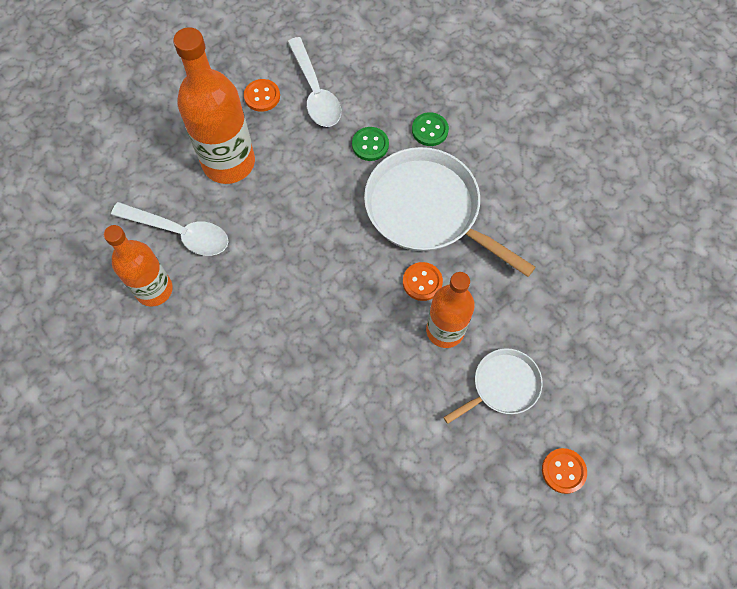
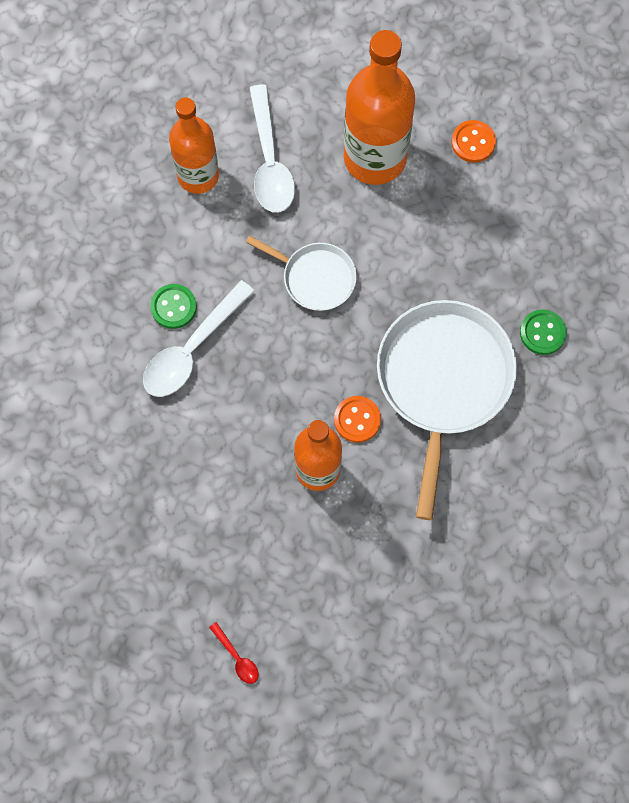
camera: 60 degrees right, 5 degrees up
white spoon [287,37,341,127] -> white spoon moved to [143,280,255,397]
green button [352,127,389,161] -> green button moved to [150,284,197,329]
white pan [443,348,543,424] -> white pan moved to [246,236,357,311]
orange button [542,448,587,494] -> red spoon [209,622,259,684]

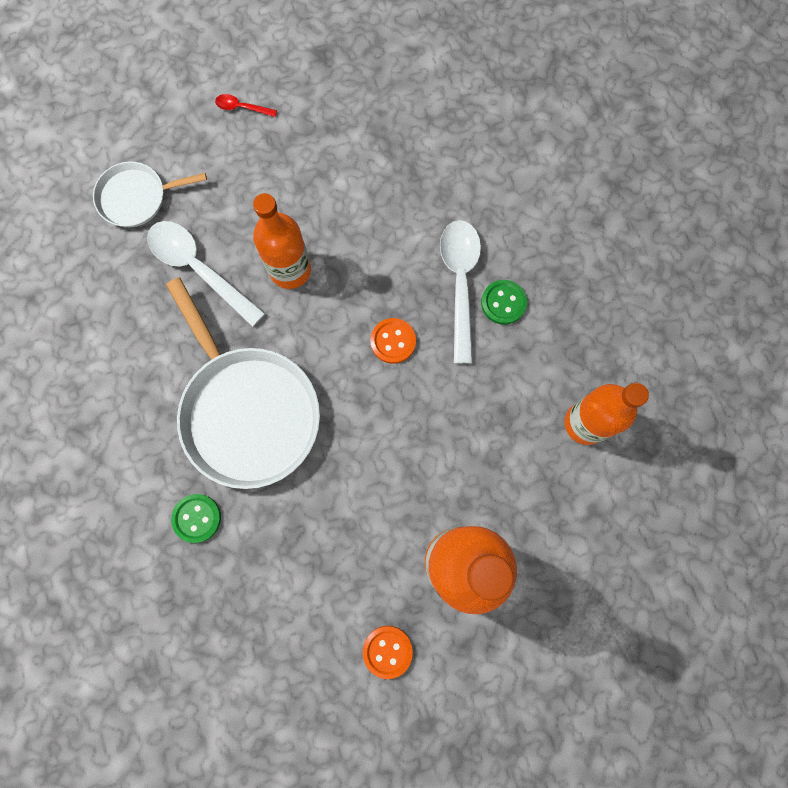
camera: 140 degrees right, 5 degrees up
white pan [246,236,357,311] -> white pan moved to [93,161,207,227]
white spoon [249,85,295,213] -> white spoon moved to [147,221,265,327]
orange button [334,396,381,443] -> orange button moved to [370,318,416,364]

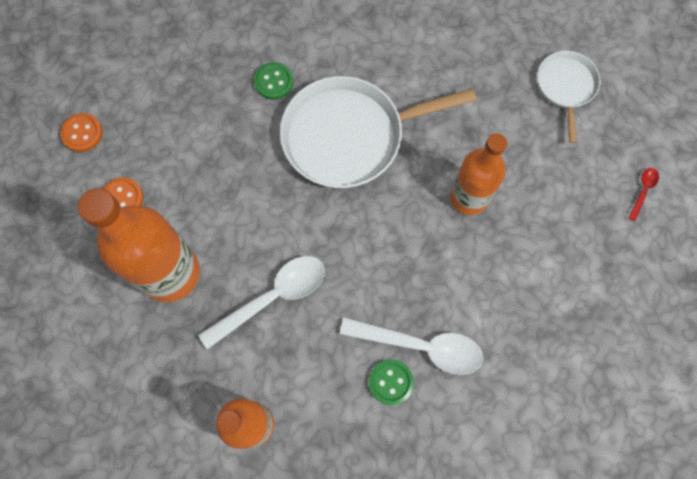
camera: 105 degrees right, 5 degrees down
white spoon [147,221,265,327] -> white spoon moved to [198,256,325,350]
orange button [370,318,416,364] -> orange button moved to [60,113,103,152]

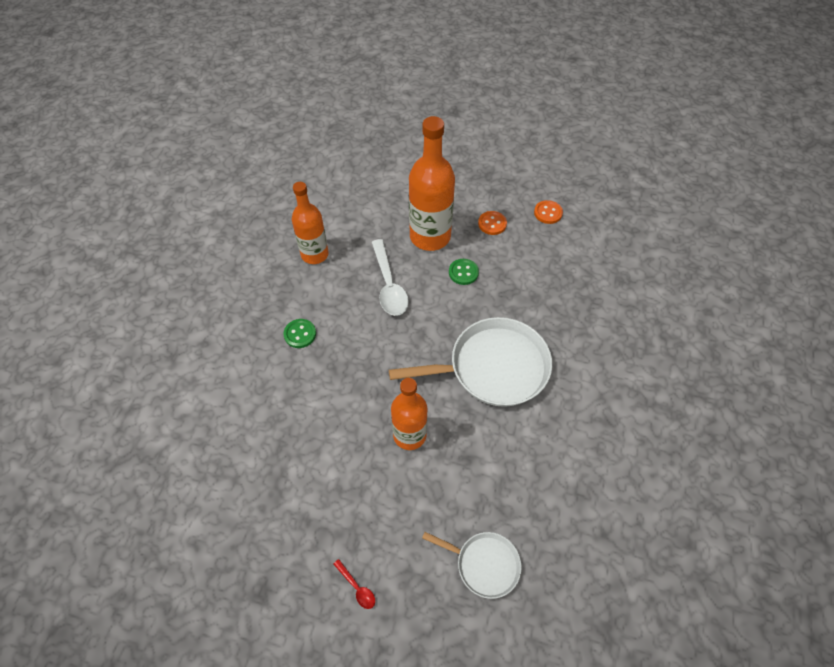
camera: 110 degrees right, 15 degrees down
green button [254,62,294,100] -> green button moved to [449,259,479,285]
white pan [280,76,476,188] -> white pan turned 75 degrees clockwise [389,317,552,407]
white spoon [340,317,483,375] -> none

